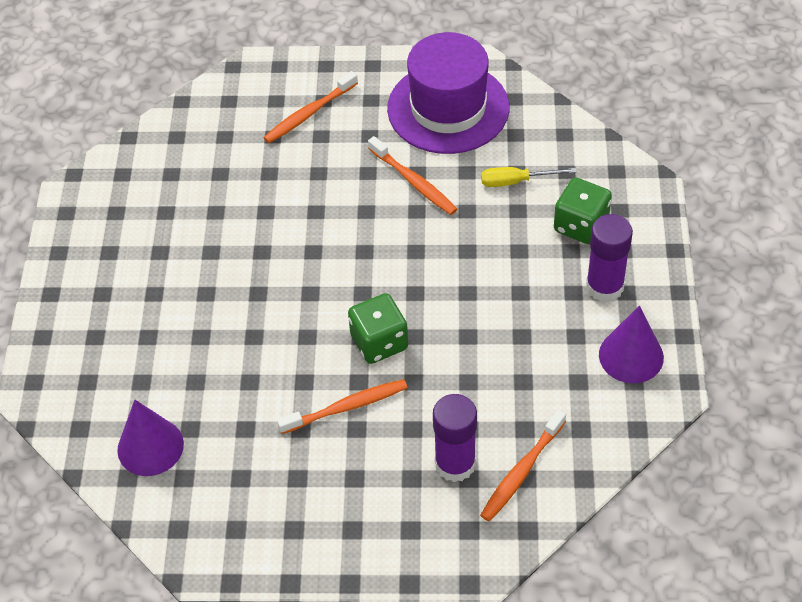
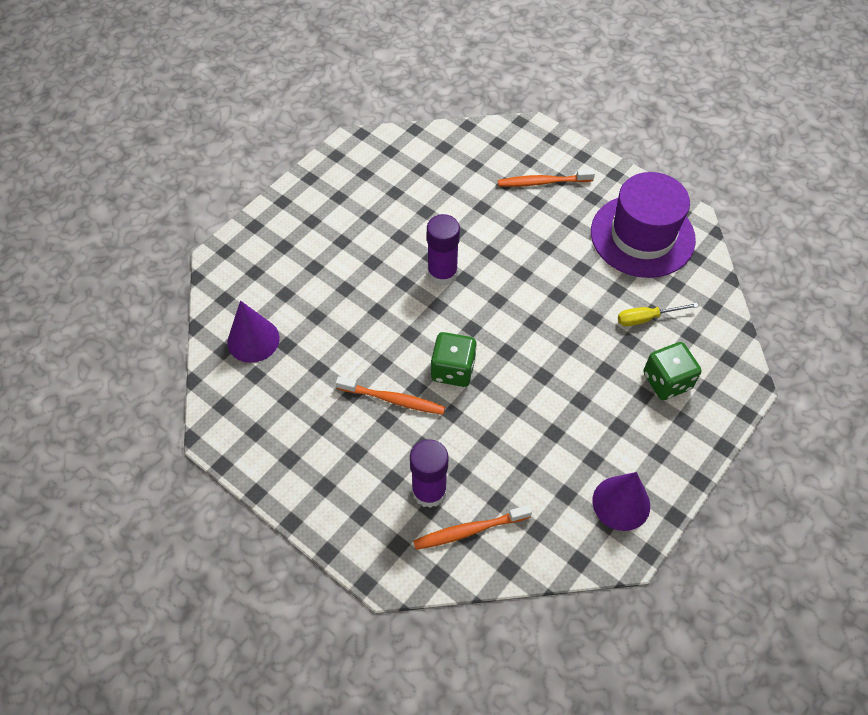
camera: 35 degrees right, 5 degrees up
orange toothbrush [368,136,457,215] -> none
yellow screwdriver [481,167,576,187] -> yellow screwdriver turned 45 degrees counterclockwise [618,303,699,326]
purple glue stick [586,214,633,302] -> purple glue stick moved to [427,214,460,286]

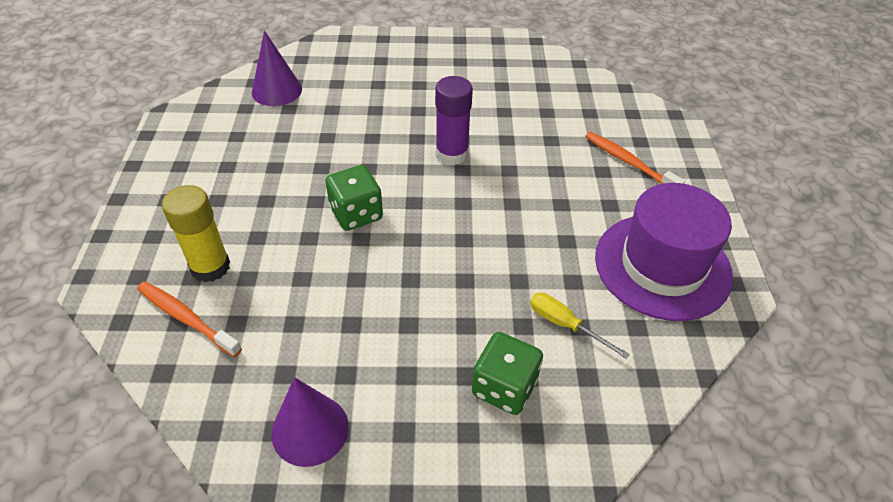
camera: 50 degrees right, 10 degrees down
orange toothbrush [336,376,445,415] -> none
purple glue stick [410,439,448,508] -> yellow glue stick [162,185,230,282]

